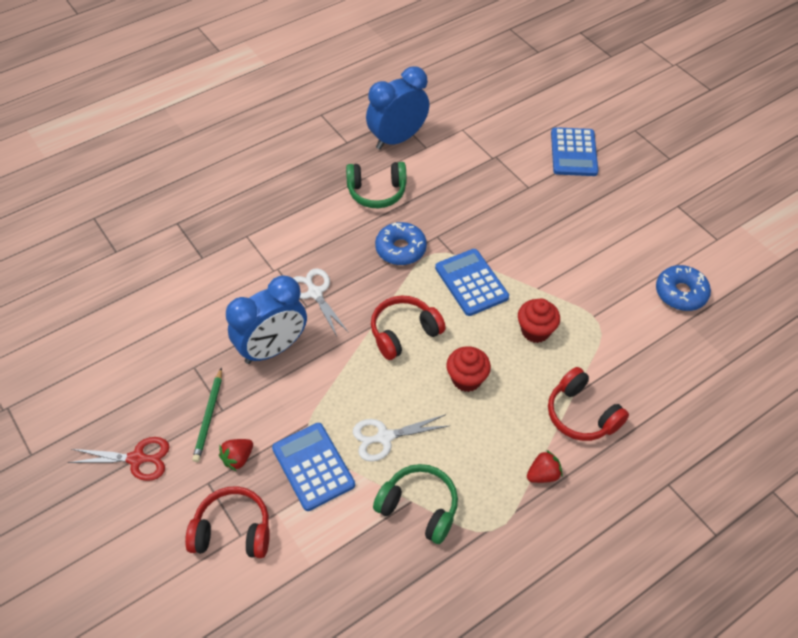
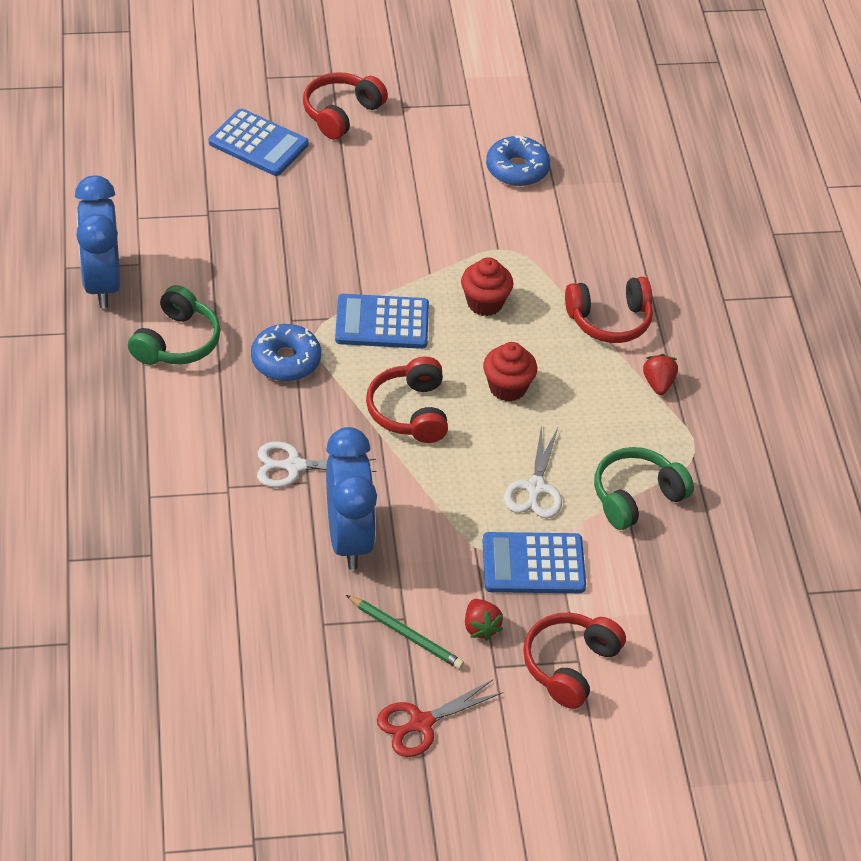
camera: 65 degrees left, 5 degrees down
red scissors [68,437,169,481] -> red scissors turned 150 degrees counterclockwise [377,680,503,757]
none -> red headphones [303,72,388,140]

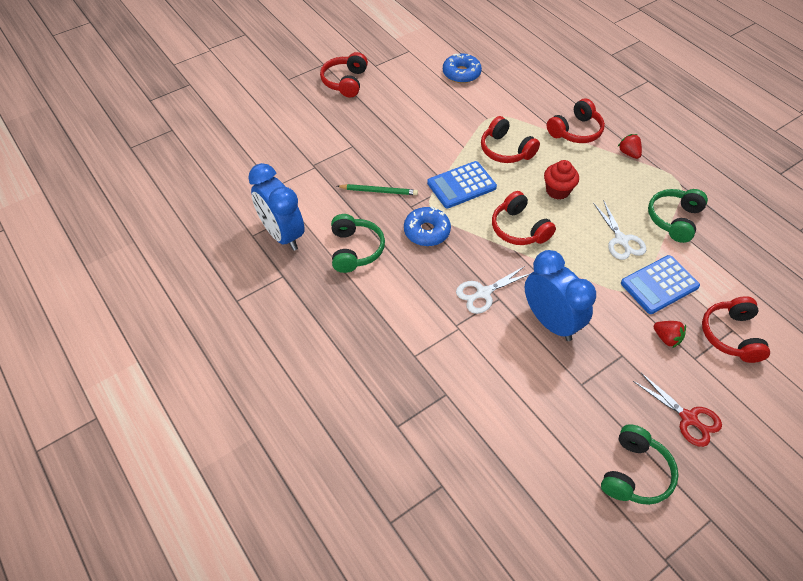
camera: 25 degrees left, 5 degrees up
blue calculator [209,109,308,176] -> none
green pencil [346,595,464,669] -> green pencil moved to [337,184,418,195]
red scissors [377,680,503,757] -> red scissors turned 75 degrees counterclockwise [633,373,722,447]
red cupcake [461,257,513,316] -> red headphones [481,116,540,163]
none -> green headphones [601,424,679,505]

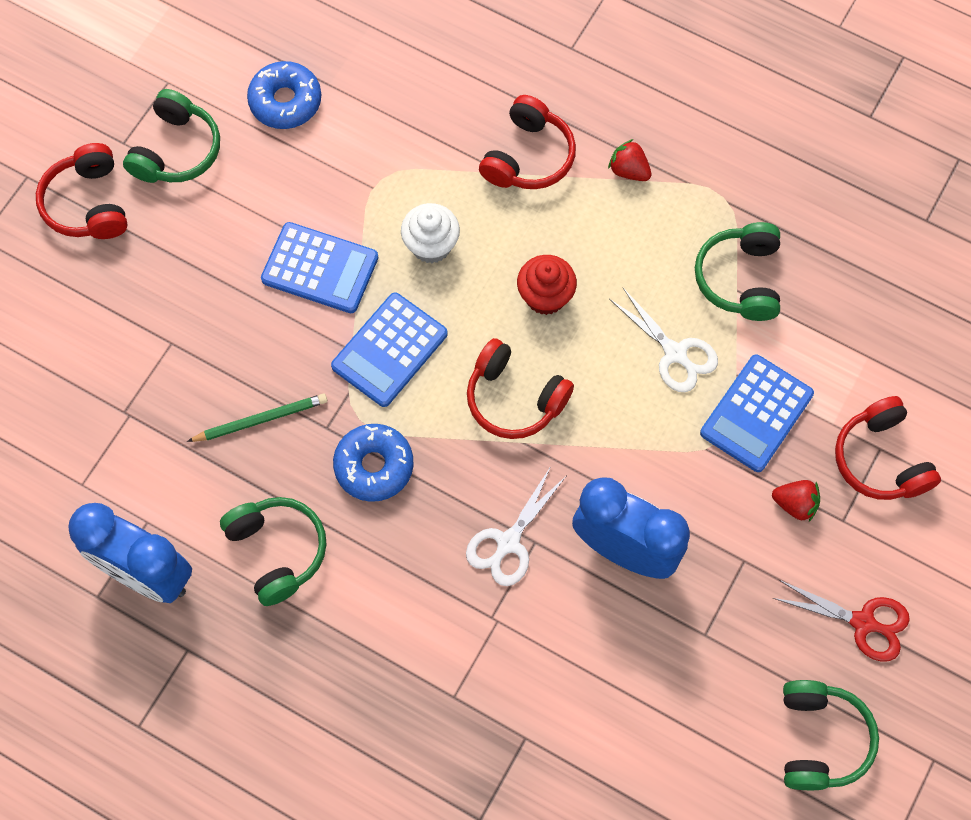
camera: 25 degrees left, 15 degrees up
red headphones [481,116,540,163] -> white cupcake [401,203,460,263]
none -> green headphones [123,89,220,183]
none -> blue calculator [261,222,378,313]

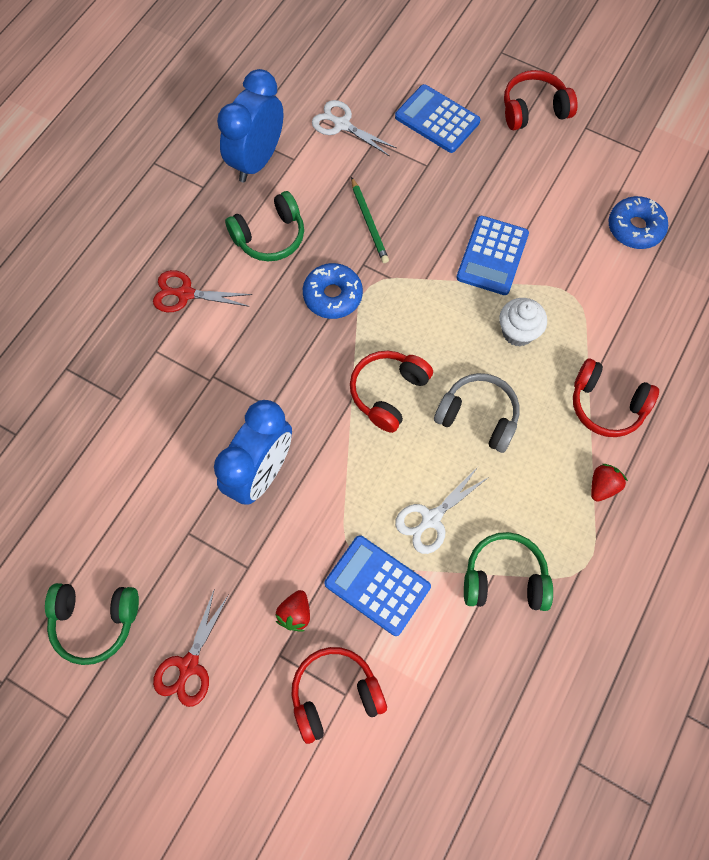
camera: 90 degrees right, 0 degrees up
green headphones [123,89,220,183] -> none
blue calculator [331,292,448,407] -> blue calculator moved to [395,84,480,153]
white scissors [466,466,565,586] -> white scissors moved to [312,100,397,156]
red cupcake [517,255,577,315] -> grey headphones [434,373,519,453]
none -> red scissors [153,270,252,312]

